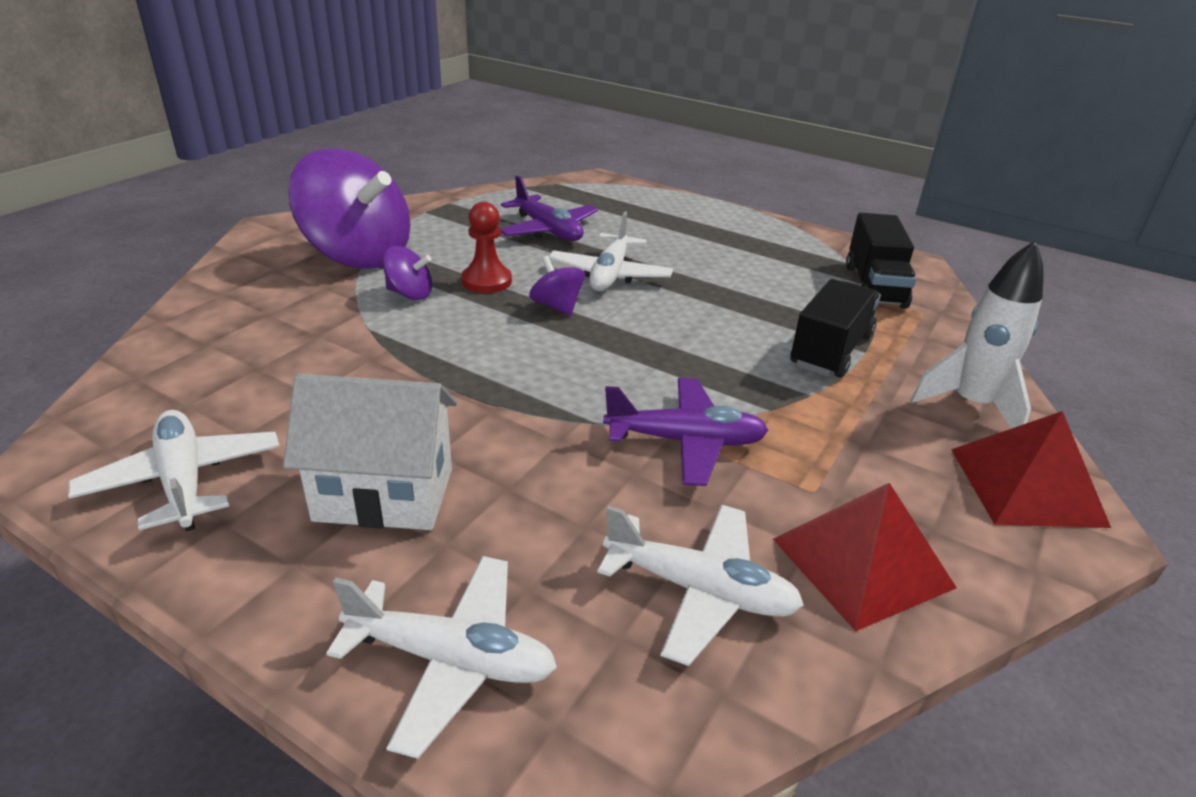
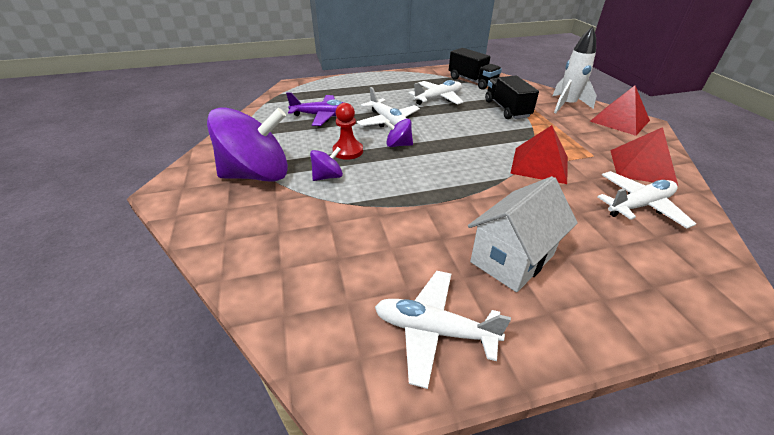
camera: 45 degrees left, 5 degrees up
white plane [326,556,557,759] -> white plane moved to [409,80,464,105]
purple plane [603,378,768,486] -> red pyramid [510,125,568,184]

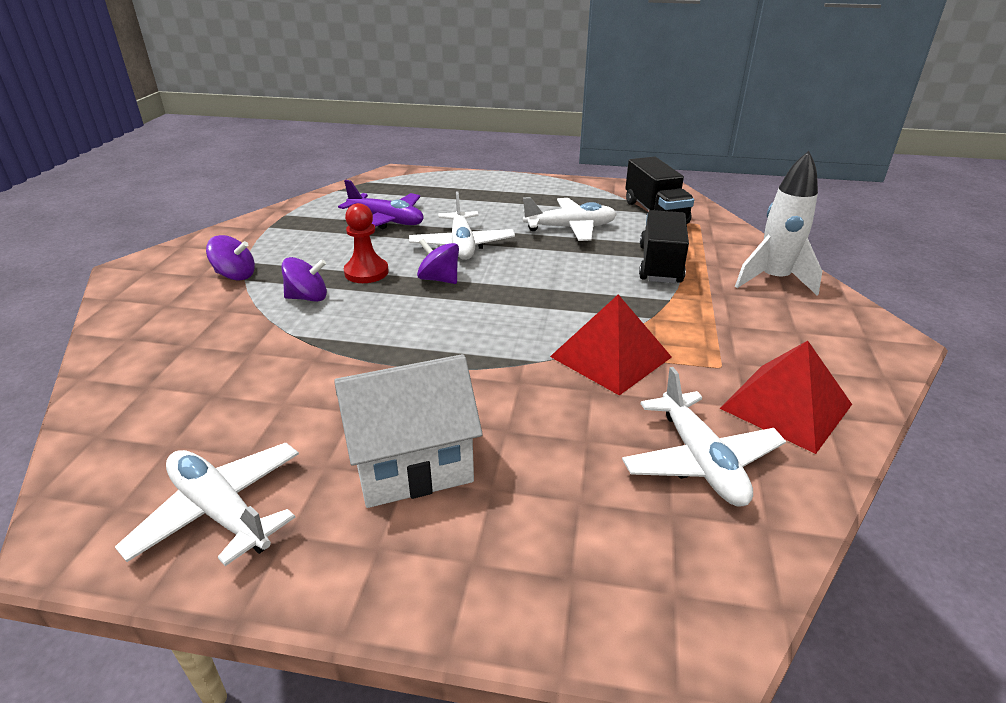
camera: 25 degrees right, 5 degrees down
purple spinning top [207,107,288,182] -> purple spinning top [206,235,255,280], size x0.44
red pyramid [590,86,650,136] -> none
white plane [598,171,696,229] -> white plane turned 75 degrees clockwise [622,367,786,507]

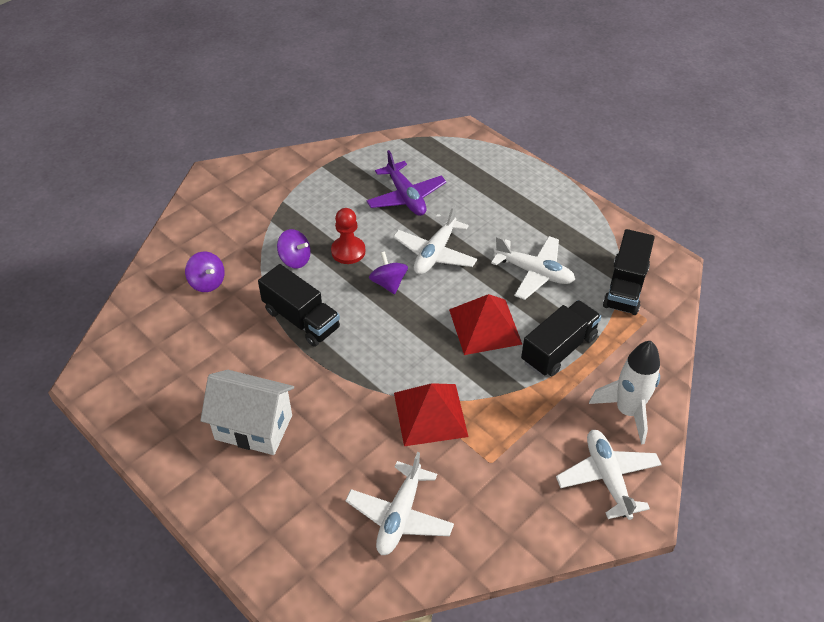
camera: 35 degrees right, 15 degrees up
white plane [115,443,299,566] -> white plane moved to [556,430,662,520]
purple spinning top [206,235,255,280] -> purple spinning top moved to [185,252,225,292]
red pyramid [720,341,852,454] -> red pyramid moved to [449,294,523,355]
none -> black truck [258,264,340,347]

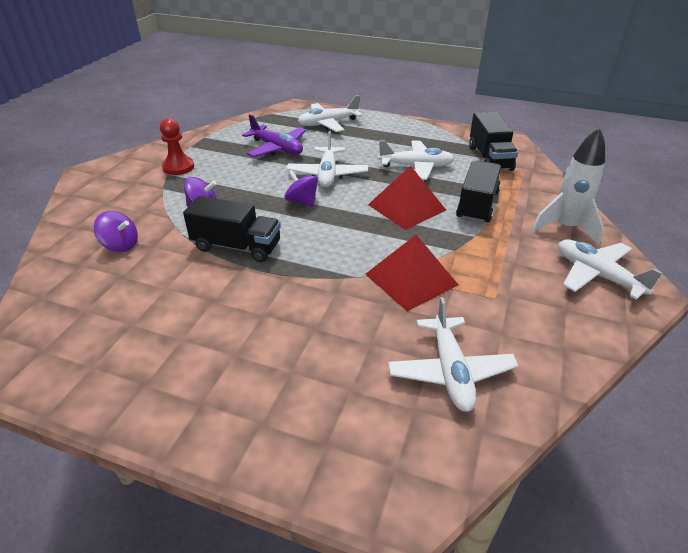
camera: 25 degrees left, 10 degrees down
white house [200,370,294,455] -> none
red pawn [331,208,365,264] -> red pawn moved to [160,118,194,175]
none -> white plane [298,95,362,132]

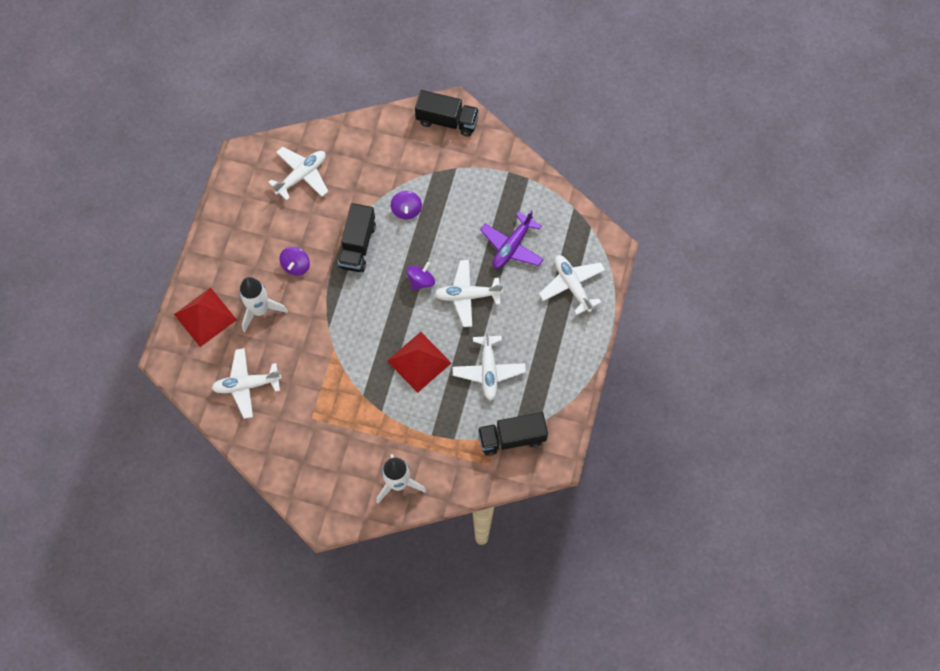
camera: 85 degrees right, 30 degrees up
purple spinning top [94,211,138,252] -> purple spinning top moved to [280,247,310,276]
red pawn [160,118,194,175] -> none
red pyramid [365,235,458,312] -> red pyramid moved to [174,287,237,347]
black truck [456,161,501,223] -> black truck moved to [415,90,479,137]
white plane [558,239,662,300] -> white plane moved to [268,147,328,201]
none -> white rocket [239,277,288,332]

